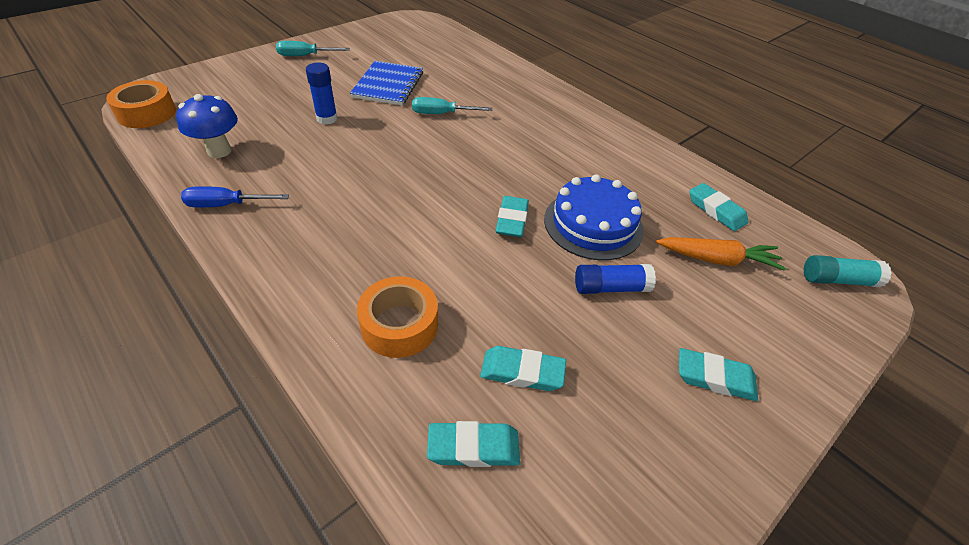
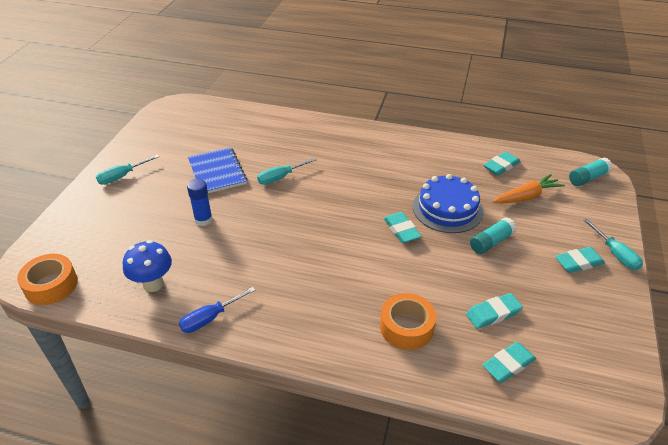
camera: 30 degrees left, 5 degrees down
blue glue stick [575,264,656,294] -> turquoise glue stick [470,217,517,254]
turquoise eraser [689,183,748,231] -> turquoise eraser turned 60 degrees counterclockwise [484,152,520,175]
none -> turquoise screwdriver [583,219,643,270]

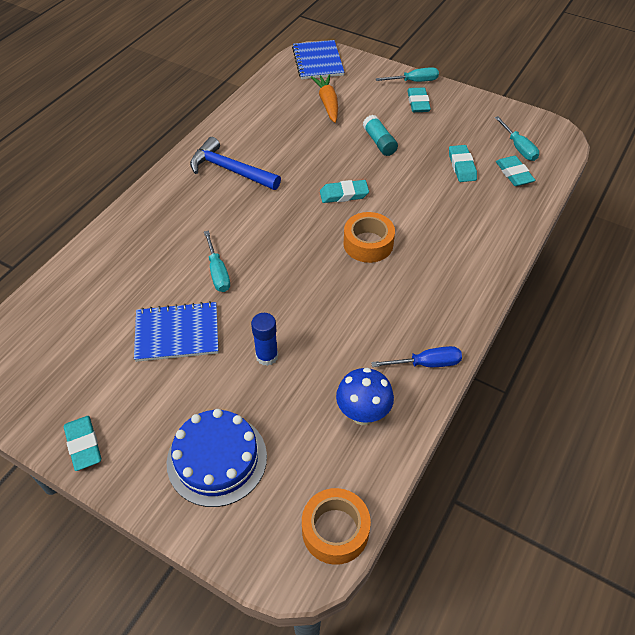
camera: 75 degrees left, 10 degrees up
turquoise screwdriver [96,155,159,185] -> turquoise screwdriver moved to [495,116,539,161]
blue screwdriver [179,287,256,333] -> blue screwdriver turned 75 degrees counterclockwise [371,346,462,367]
orange tape [380,293,436,350] -> orange tape moved to [343,212,395,263]
blue cake [413,174,483,233] -> blue cake moved to [167,409,267,507]
turquoise eraser [484,152,520,175] -> turquoise eraser moved to [64,416,101,471]
turquoise glue stick [569,157,613,186] -> blue notebook [292,40,345,79]
none -> blue hammer [190,137,281,190]

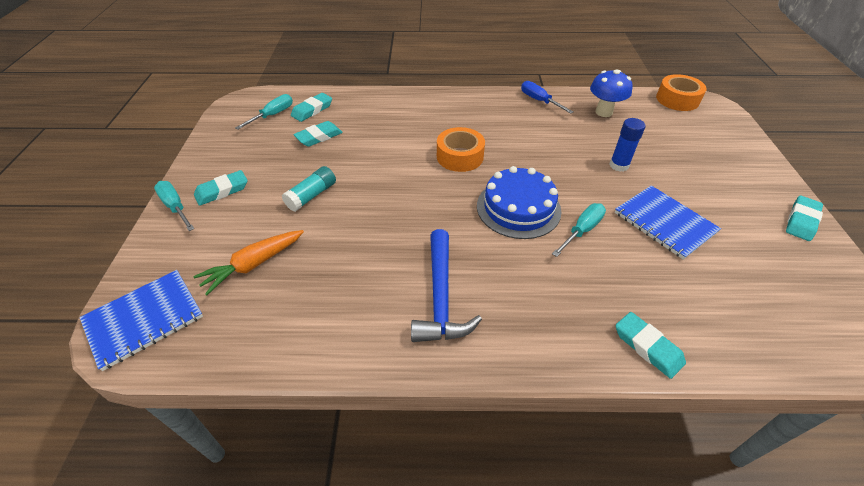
camera: 120 degrees left, 5 degrees down
blue cake [167,409,267,507] -> blue cake moved to [477,166,561,239]
turquoise eraser [320,180,369,203] -> turquoise eraser moved to [616,312,686,379]

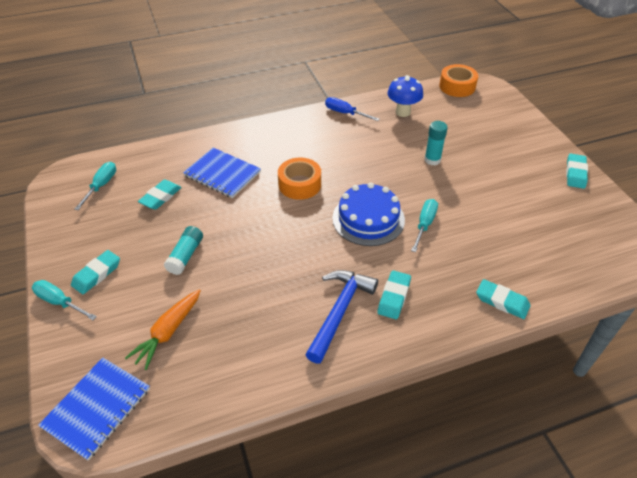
camera: 20 degrees left, 0 degrees up
turquoise eraser [291,93,332,122] -> turquoise eraser moved to [377,270,411,319]
blue hammer [411,229,482,342] -> blue hammer turned 135 degrees counterclockwise [305,270,378,363]
blue glue stick [609,118,646,172] -> turquoise glue stick [424,121,448,165]
blue notebook [615,185,721,260] -> blue notebook moved to [183,148,261,198]

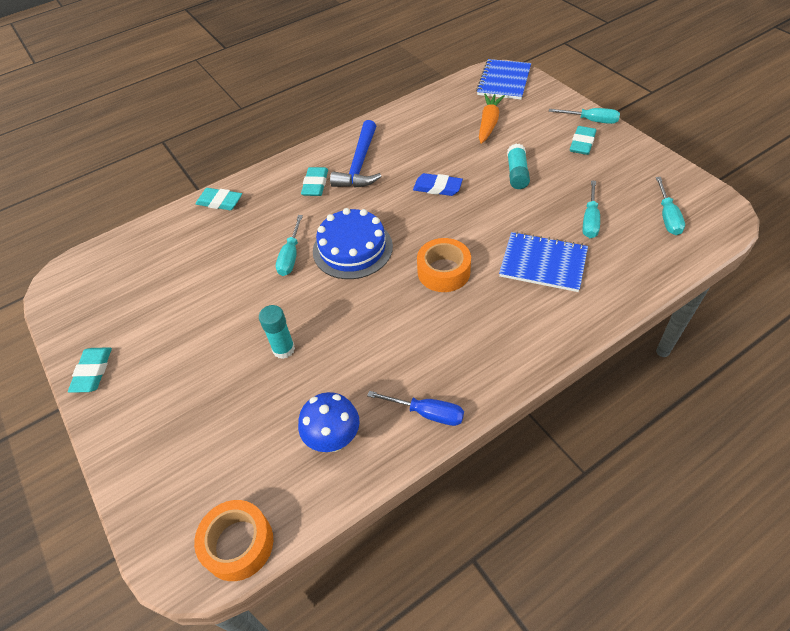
camera: 170 degrees right, 5 degrees up
turquoise eraser [138,179,182,210] -> turquoise screwdriver [583,180,600,238]
none -> blue eraser [413,173,463,196]

